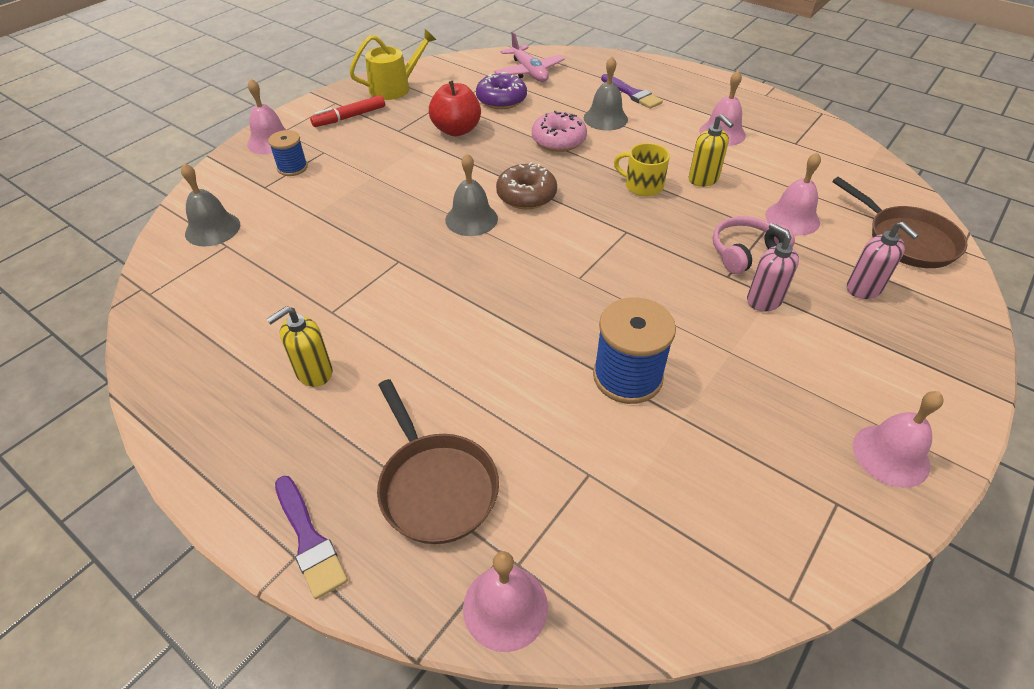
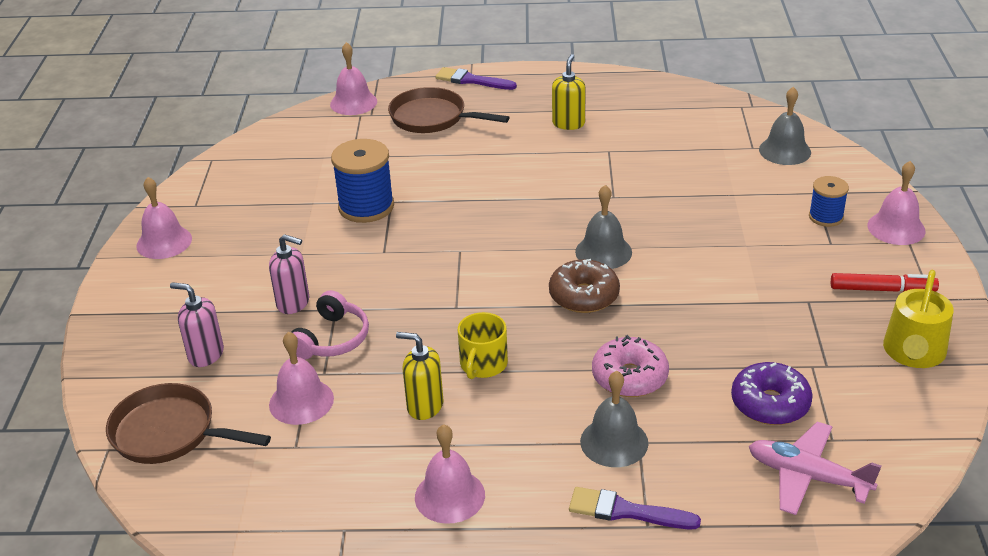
camera: 145 degrees right, 10 degrees down
red marker [310,95,385,127] -> red marker turned 75 degrees clockwise [831,273,939,292]
red apple [429,81,481,136] -> none
yellow mug [614,143,670,196] -> yellow mug turned 120 degrees clockwise [458,312,508,379]

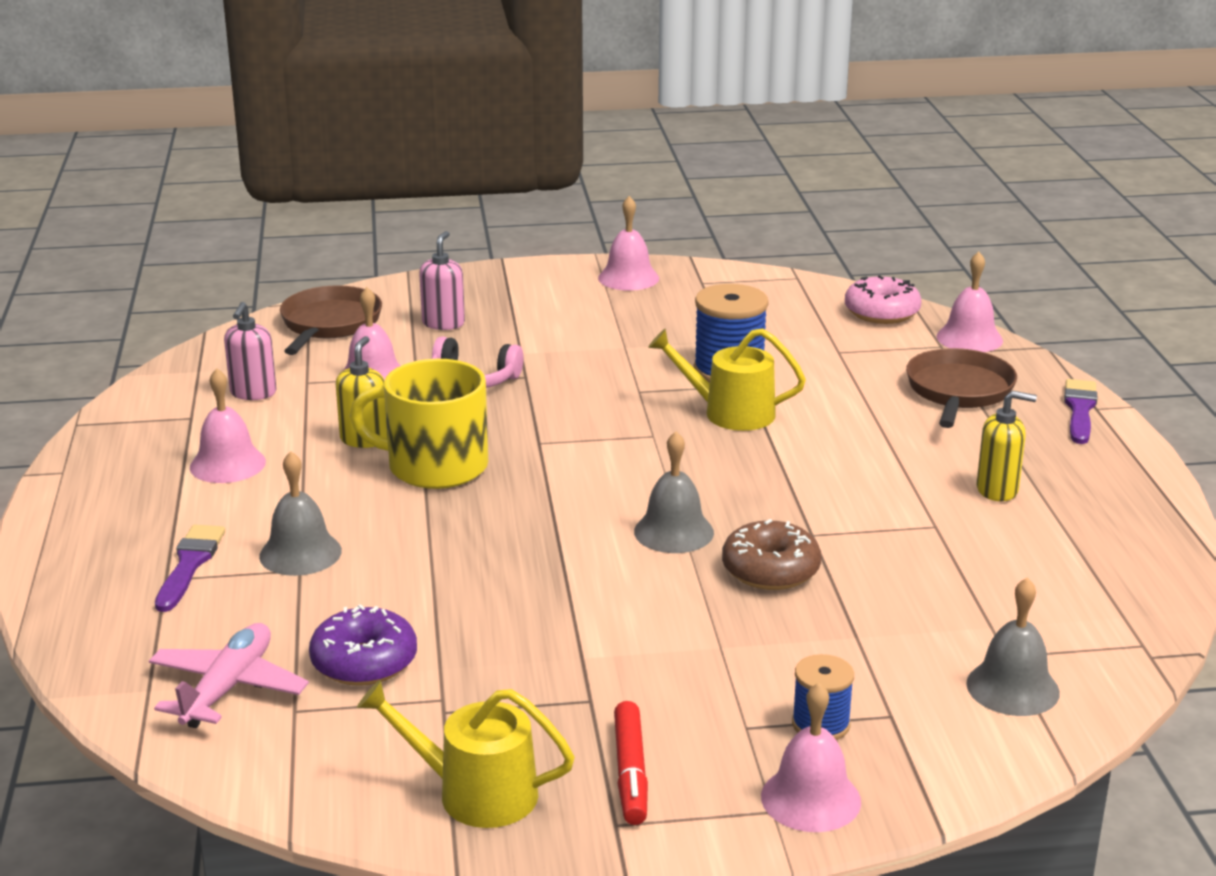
camera: 80 degrees right, 10 degrees down
pink soap dispenser [269,234,309,314] -> pink soap dispenser moved to [224,302,277,400]
yellow mug [458,312,508,379] -> yellow mug [350,359,488,489], size x1.73
brown donut [549,259,620,313] -> brown donut moved to [722,519,821,590]
pink donut [592,335,669,397] -> pink donut moved to [845,275,921,324]
none -> yellow watering can [648,328,806,431]

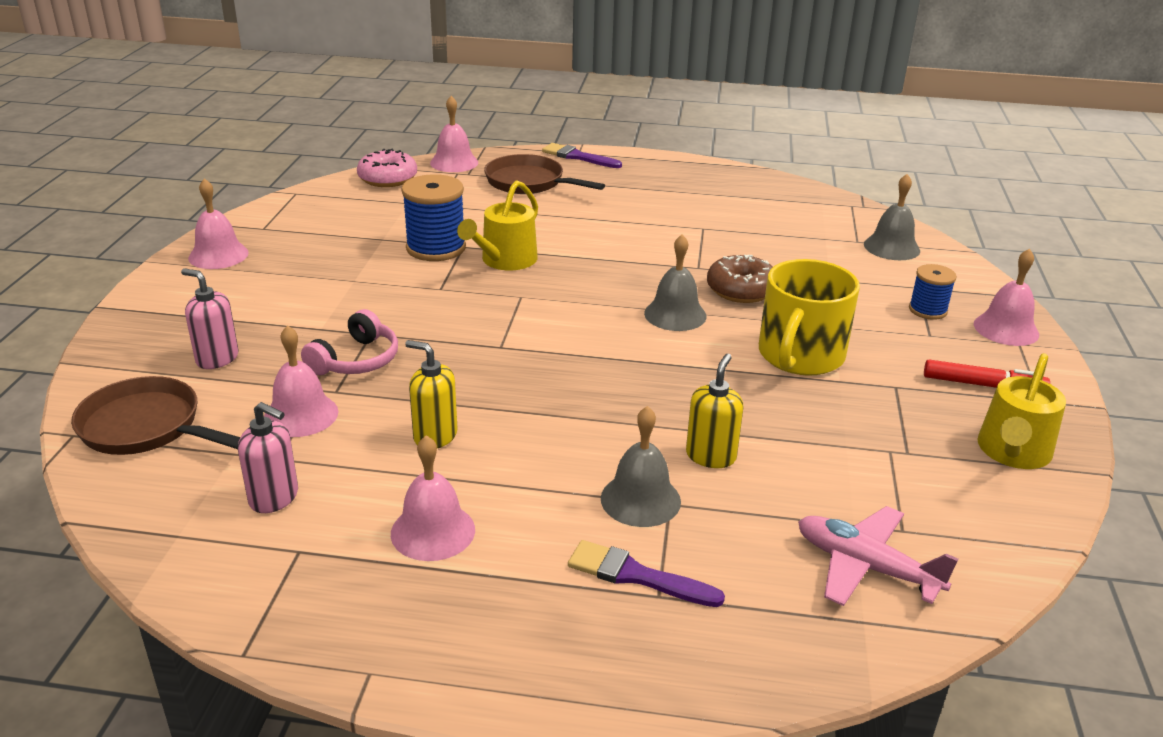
camera: 75 degrees left, 5 degrees up
purple donut [309,604,417,686] -> none
yellow mug [350,359,488,489] -> yellow mug moved to [759,259,860,376]
yellow soap dispenser [977,391,1037,501] -> yellow soap dispenser moved to [686,354,744,468]

